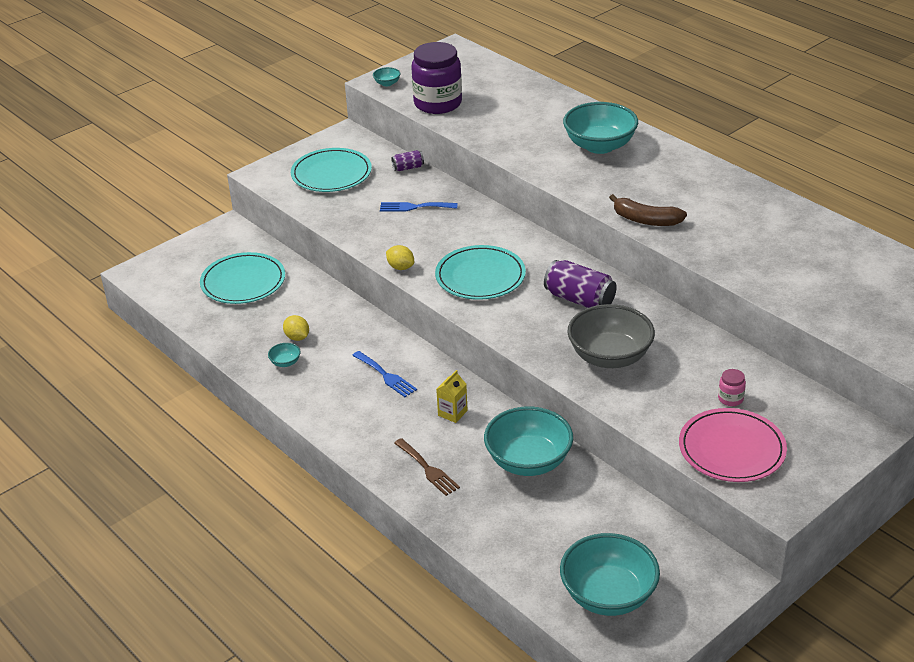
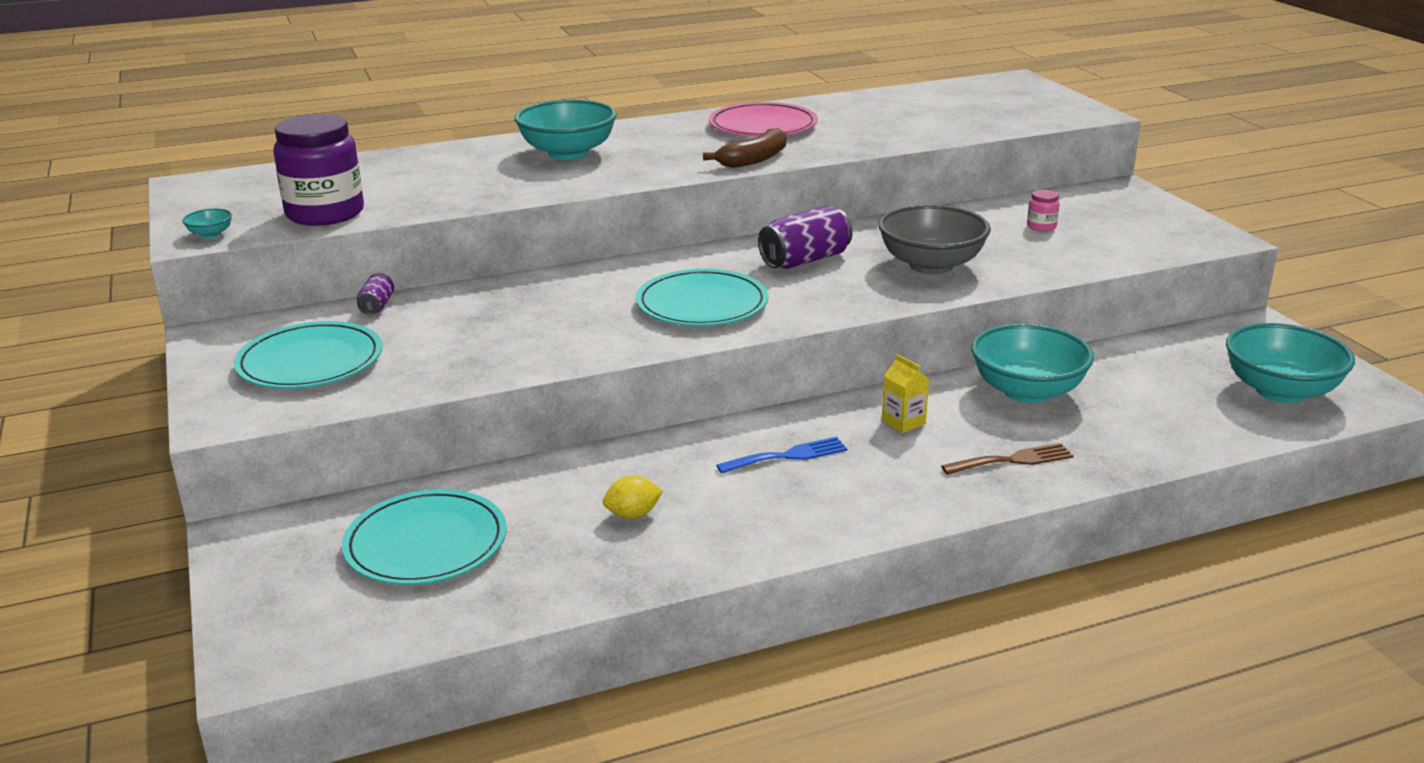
camera: 70 degrees left, 10 degrees down
turquoise bowl [268,343,301,367] -> none
blue fork [380,202,458,212] -> none
yellow lemon [386,245,414,270] -> none
pink plate [679,408,787,482] -> pink plate moved to [709,102,818,137]

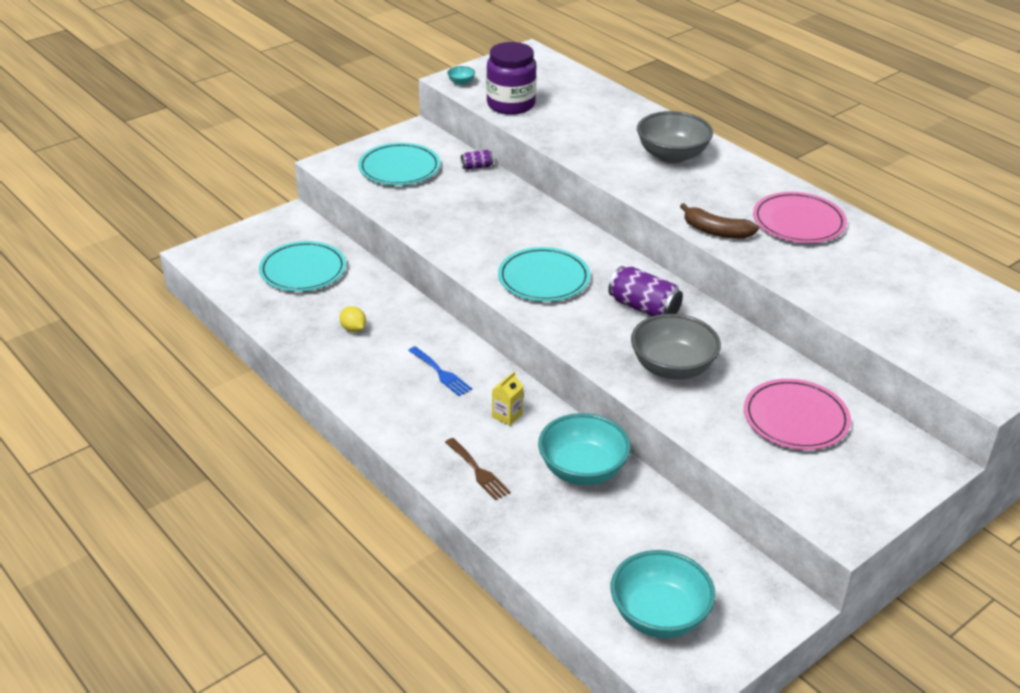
camera: 70 degrees right, 10 degrees up
turquoise bowl [515,99,617,160] -> grey bowl [637,111,713,163]
pink jar [1027,190,1060,231] -> pink plate [744,379,851,450]

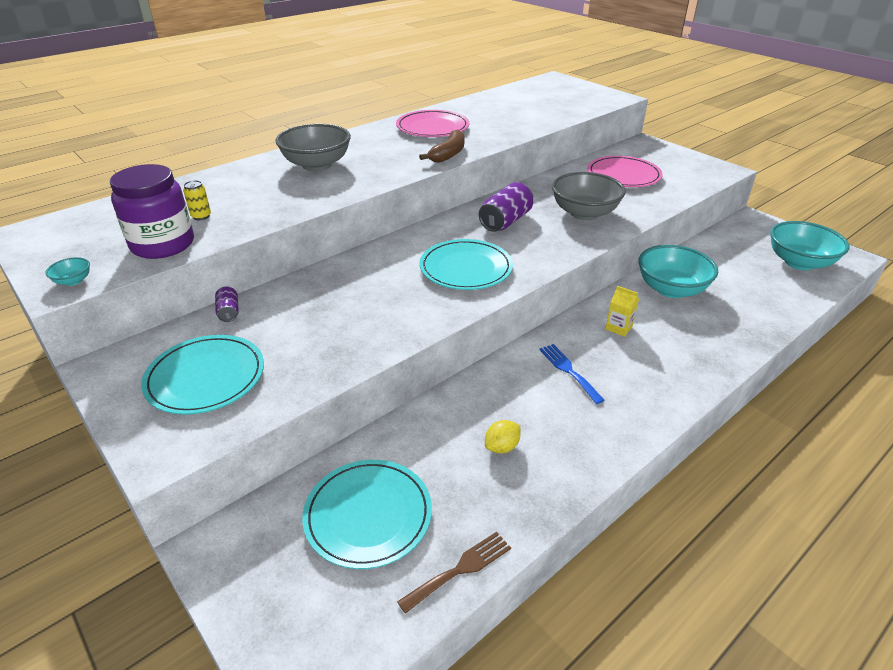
camera: 90 degrees left, 0 degrees up
blue fork [408,346,472,396] -> blue fork turned 75 degrees counterclockwise [539,344,605,404]
brown fork [445,438,510,500] -> brown fork moved to [397,532,511,614]
none -> yellow can [183,180,211,220]

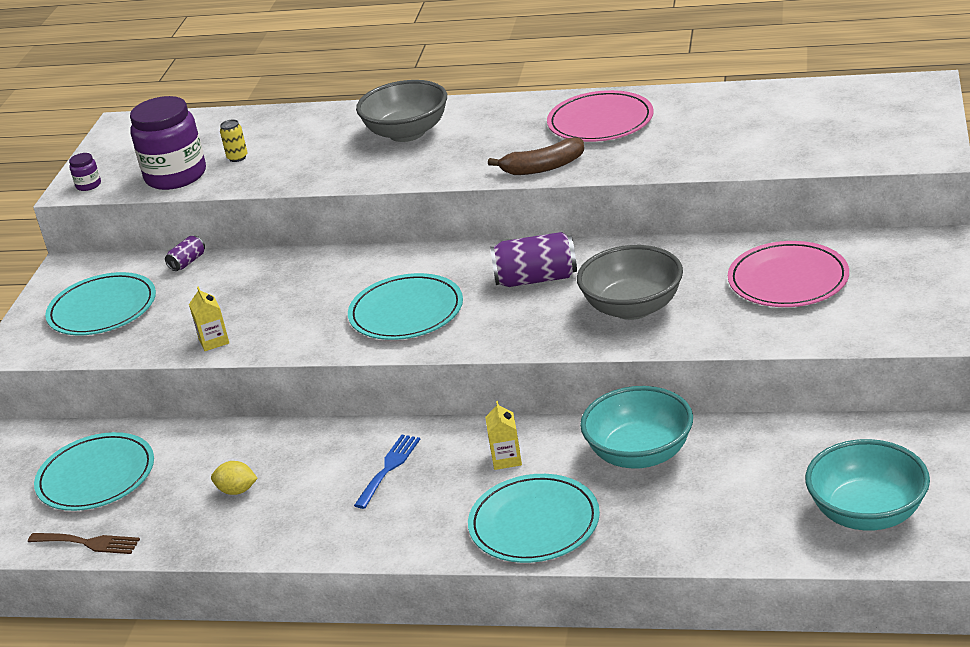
camera: 55 degrees right, 5 degrees down
turquoise bowl [45,257,90,286] -> purple jar [69,153,101,191]
none -> yellow carton [189,286,229,351]
none -> turquoise plate [468,474,600,563]

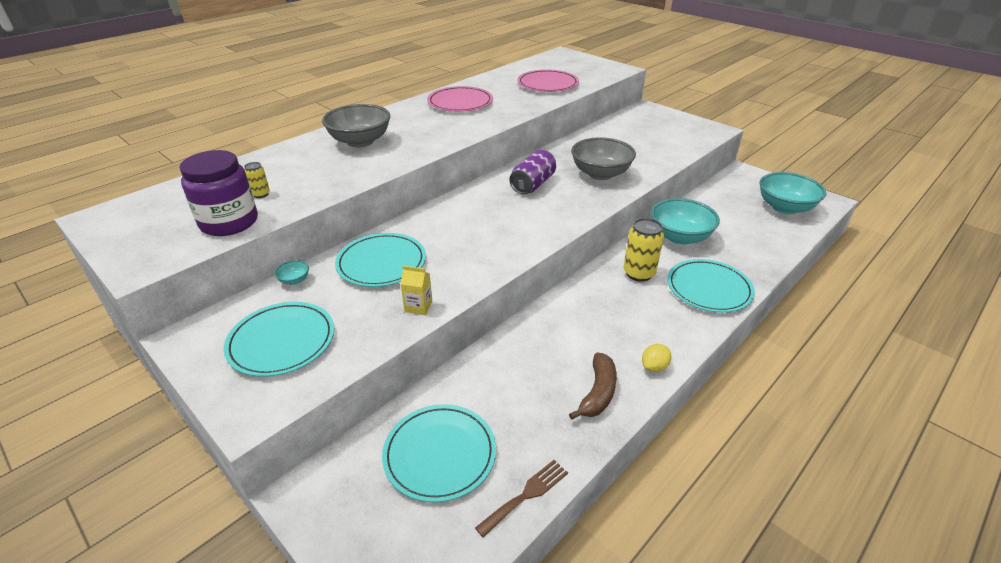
camera: 60 degrees left, 5 degrees up
purple jar [69,153,101,191] -> none
purple can [165,236,205,271] -> turquoise bowl [274,260,309,285]
yellow lemon [211,461,258,495] -> yellow lemon moved to [642,344,672,372]
turquoise plate [348,273,463,340] -> turquoise plate moved to [335,233,426,287]
blue fork [354,435,420,509] -> none
yellow carton [485,401,522,470] -> yellow can [623,218,664,282]
brown banana [488,137,584,175] -> brown banana moved to [569,352,617,420]
pink plate [728,241,849,307] -> pink plate moved to [517,70,579,92]

